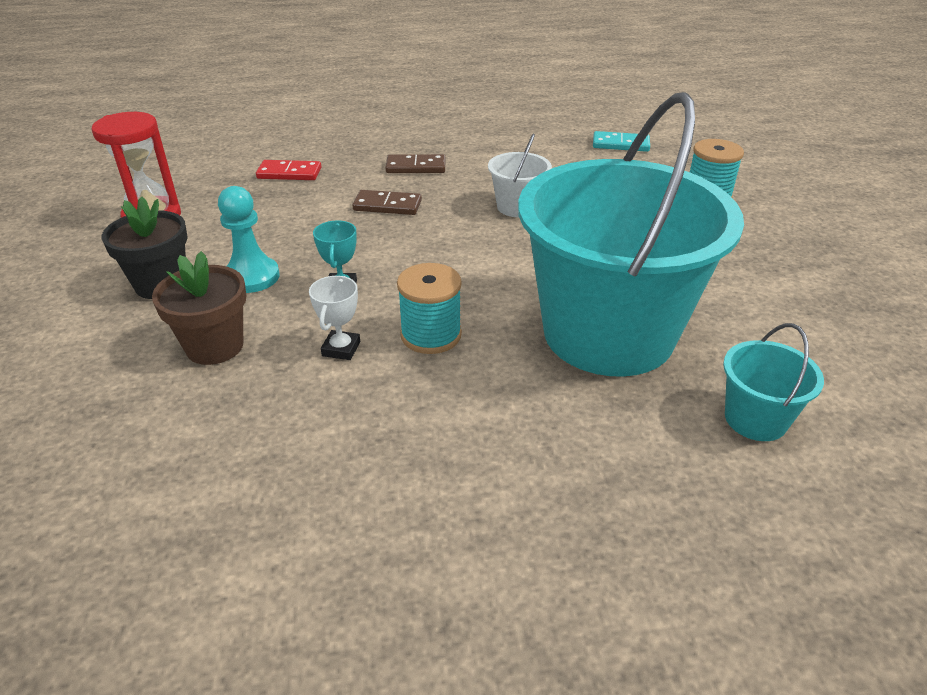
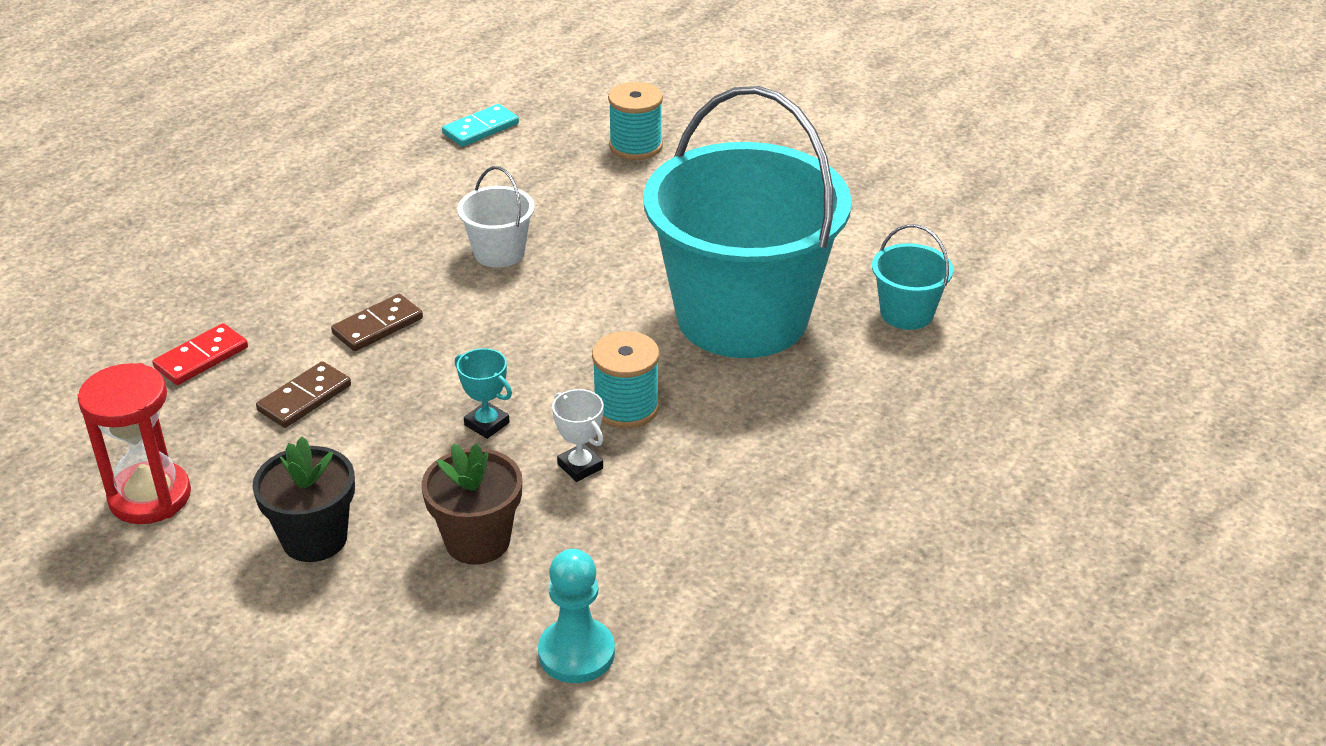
camera: 50 degrees left, 0 degrees up
turquoise pawn [218,186,280,293] -> turquoise pawn moved to [538,549,615,683]
brown domino [385,154,446,173] -> brown domino moved to [256,361,351,428]

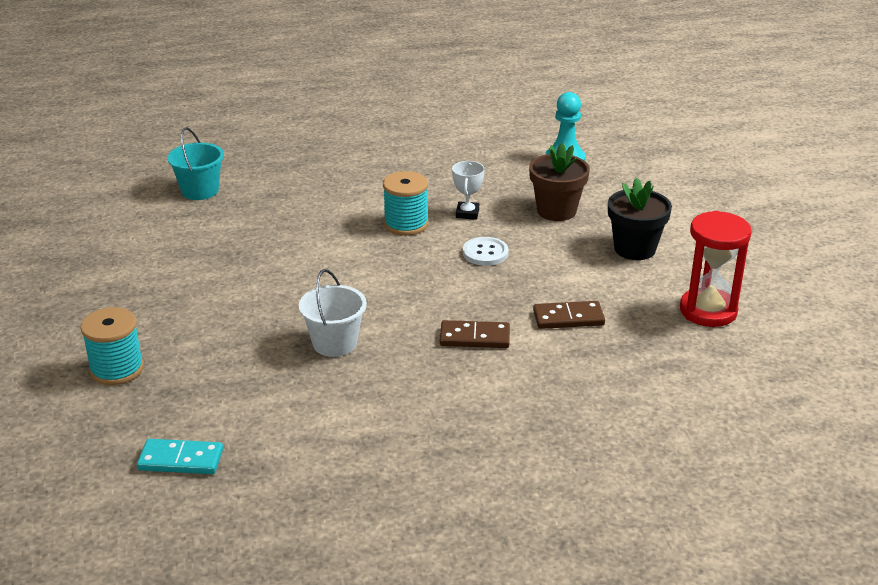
camera: 135 degrees left, 5 degrees down
red domino [152,323,248,385] -> none
turquoise trophy [455,348,512,439] -> white button [463,237,508,266]
turquoise bucket [643,86,852,358] -> none

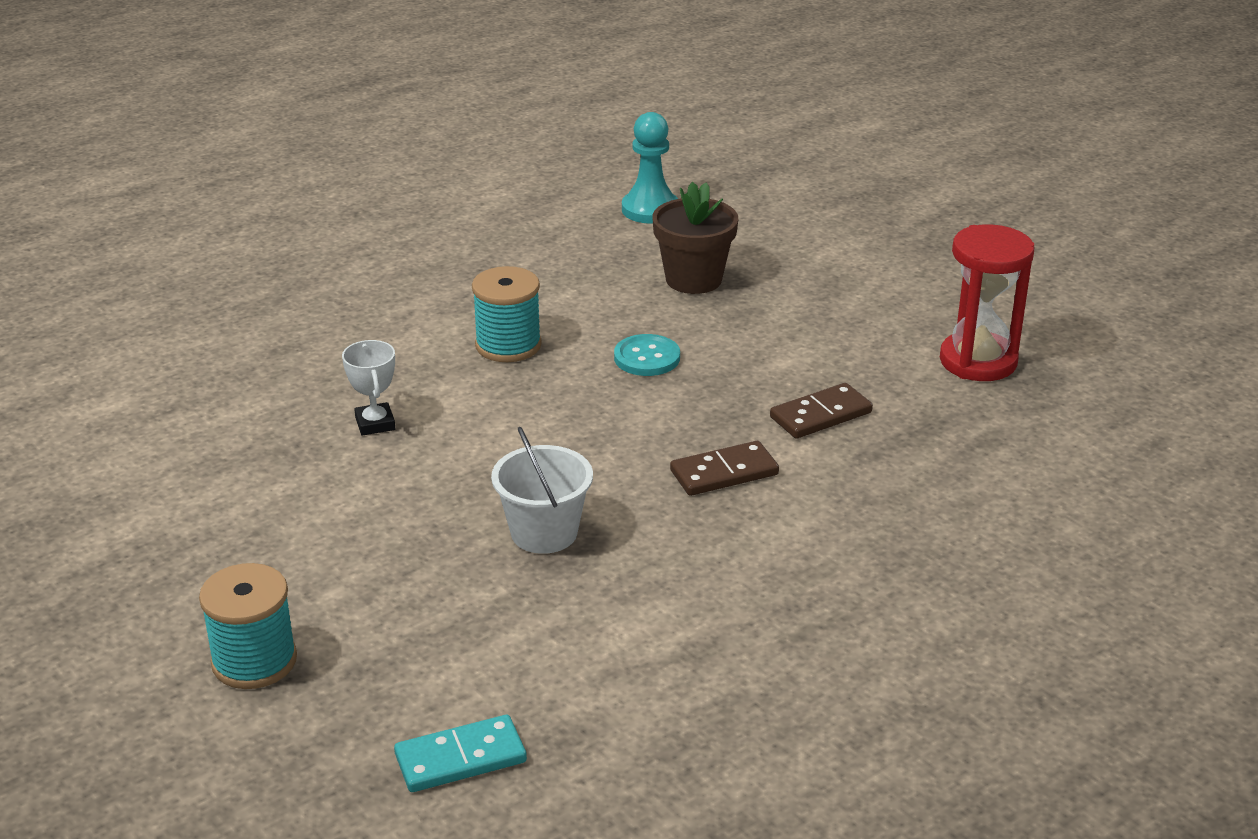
camera: 25 degrees left, 0 degrees up
turquoise bucket [167,127,224,200] -> none
white trophy [452,161,485,220] -> white trophy moved to [342,340,395,436]
white button [463,237,508,266] -> turquoise button [614,334,680,376]
black flower pot [608,178,672,260] -> none

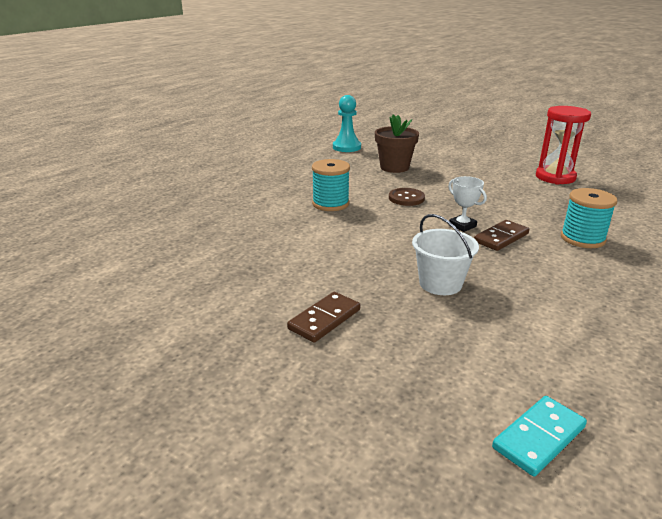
camera: 20 degrees left, 5 degrees down
turquoise spool [199,563,297,689] -> turquoise spool moved to [561,188,618,248]
white trophy [342,340,395,436] -> white trophy moved to [448,176,487,232]
turquoise button [614,334,680,376] -> brown button [389,188,425,206]
brown domino [770,383,873,439] -> brown domino moved to [287,292,360,343]

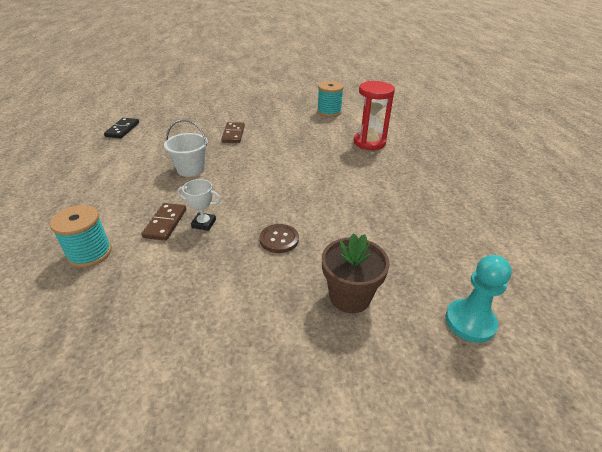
camera: 140 degrees right, 10 degrees up
turquoise spool [312,159,350,211] -> turquoise spool moved to [317,81,344,117]
turquoise domino [492,396,587,477] -> black domino [104,118,139,138]
red hourglass [536,106,591,184] -> red hourglass moved to [354,81,395,150]

